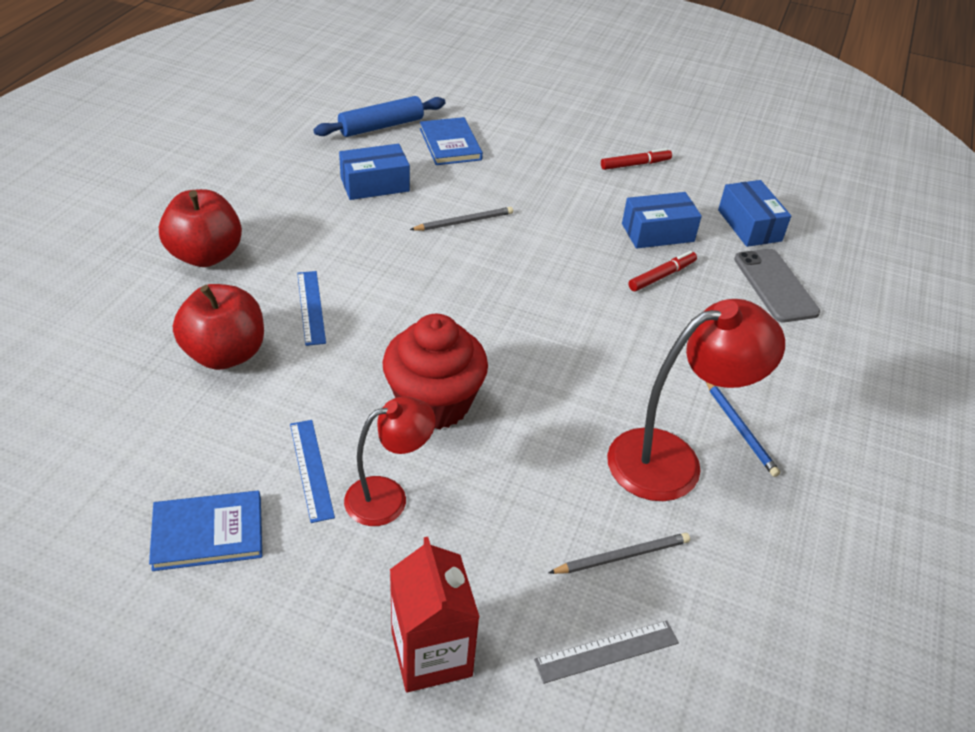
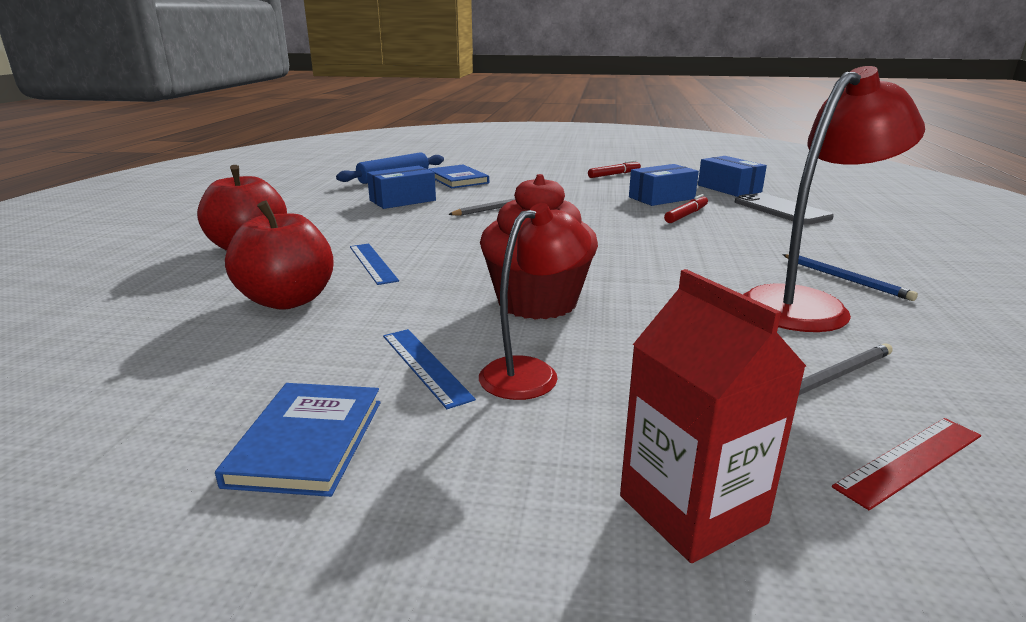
camera: 10 degrees left, 20 degrees down
blue book [149,491,262,571] -> blue book turned 60 degrees counterclockwise [215,383,381,497]
grey ruler [534,620,679,684] -> red ruler [832,418,981,510]

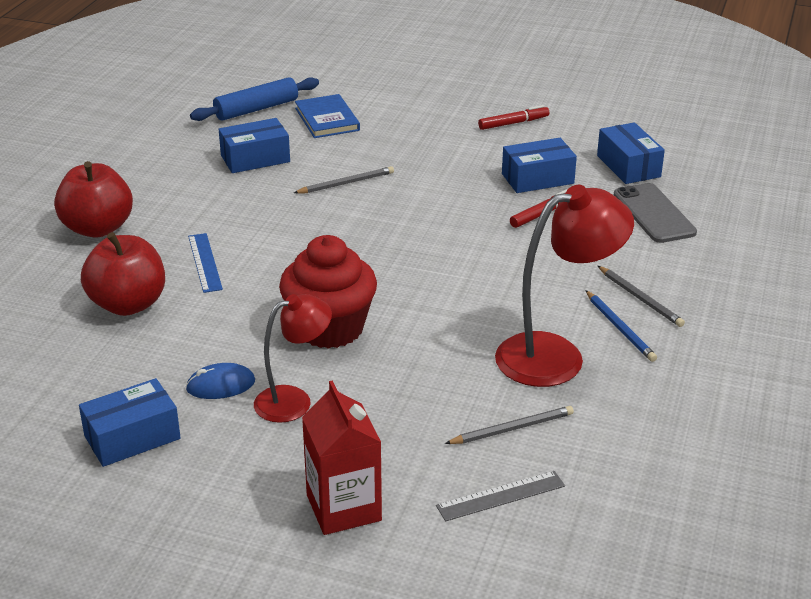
camera: 10 degrees right, 10 degrees up
blue book [215,383,381,497] -> blue box [79,378,181,467]
blue ruler [383,329,476,409] -> blue mouse [186,363,255,399]
red ruler [832,418,981,510] -> grey ruler [436,471,565,522]
none -> grey pencil [598,266,685,327]

